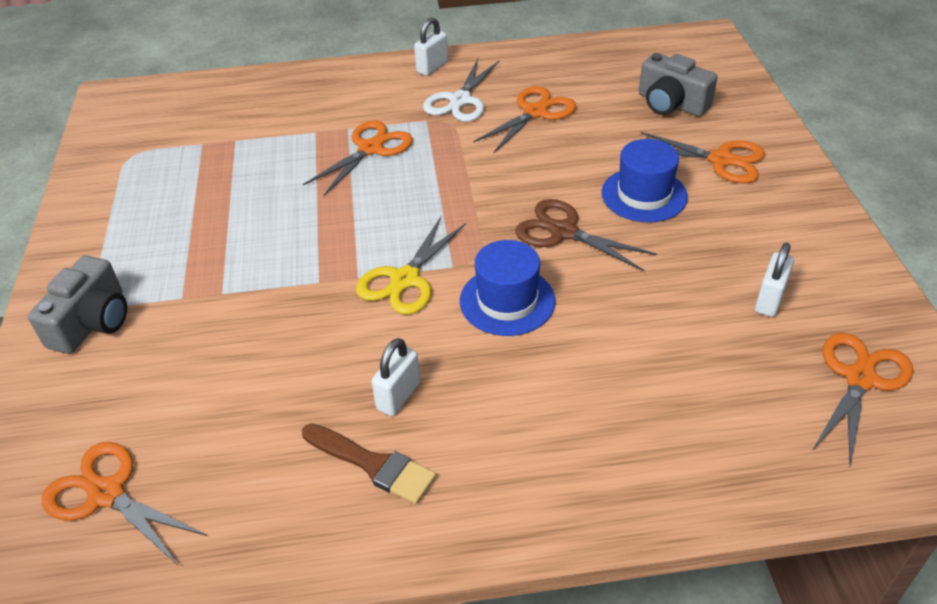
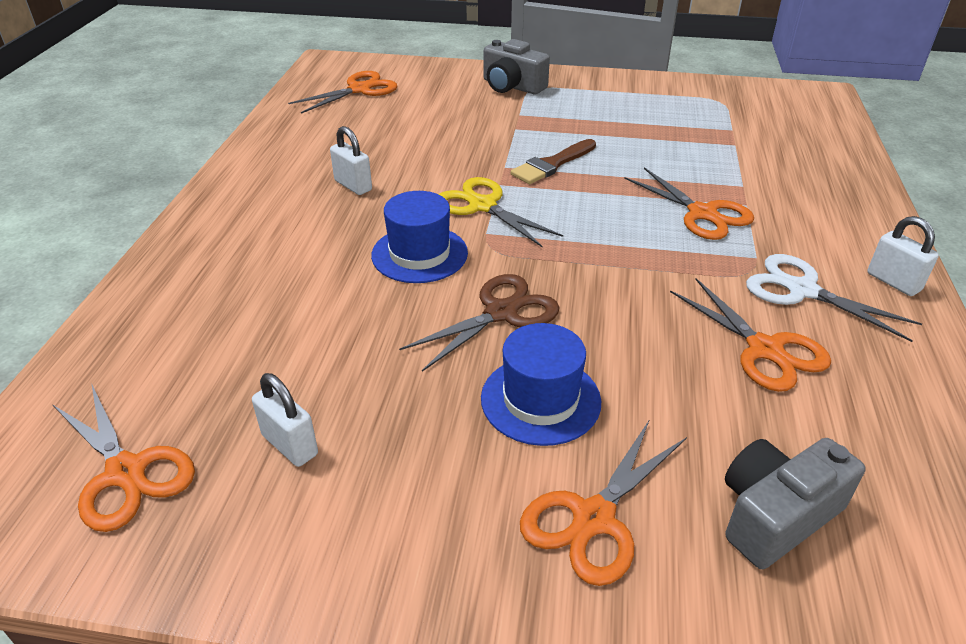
camera: 105 degrees right, 5 degrees down
brown brush [302,423,436,504] -> brown brush moved to [510,139,596,184]

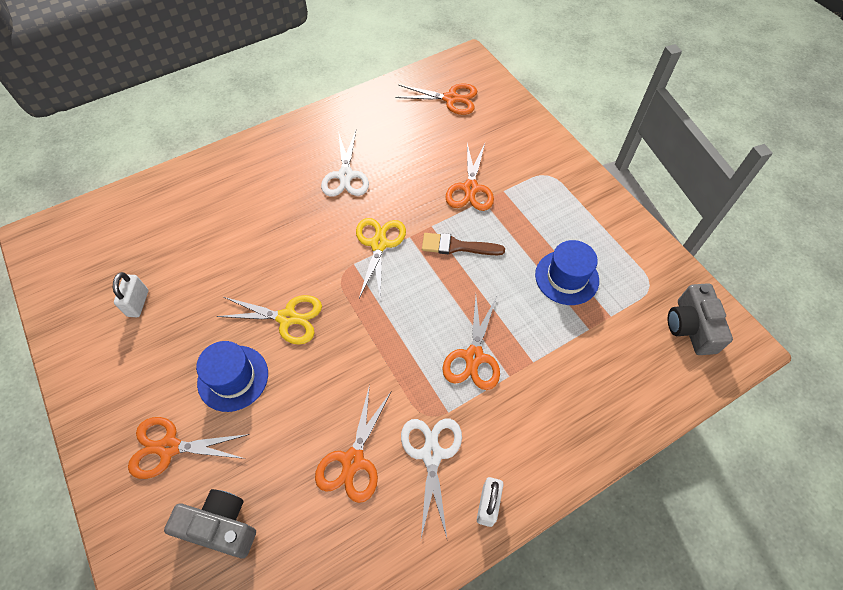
camera: 50 degrees right, 20 degrees up
orange scissors [52,385,195,532] -> orange scissors moved to [445,143,494,211]
white padlock [330,126,372,195] -> white scissors [321,131,369,197]
blue hat [371,191,468,283] -> blue hat moved to [535,240,599,305]
brown scissors [399,274,559,372] -> yellow scissors [216,295,322,345]
grey camera [483,39,550,94] -> grey camera moved to [668,283,733,355]

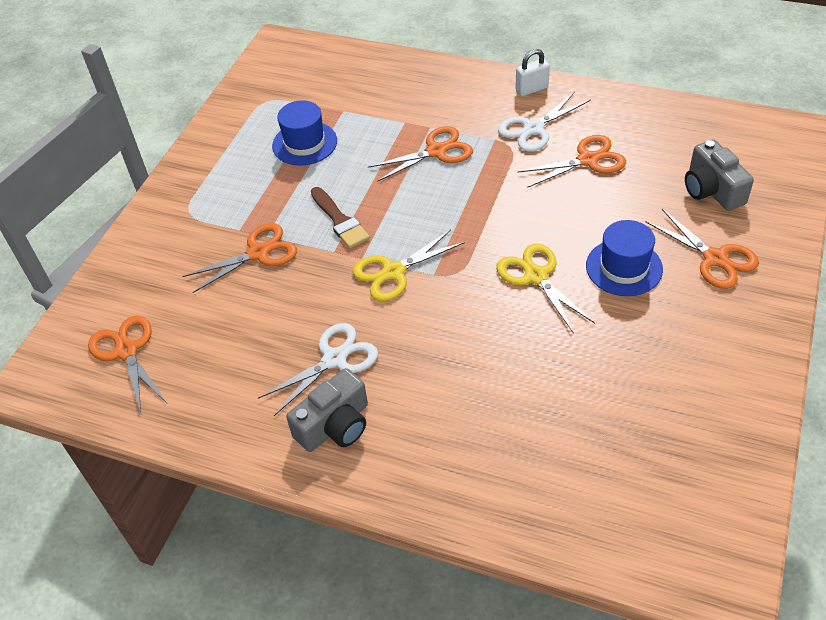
camera: 125 degrees left, 10 degrees down
white padlock [113,272,148,317] -> none
grey camera [668,283,733,355] -> grey camera moved to [286,368,368,452]

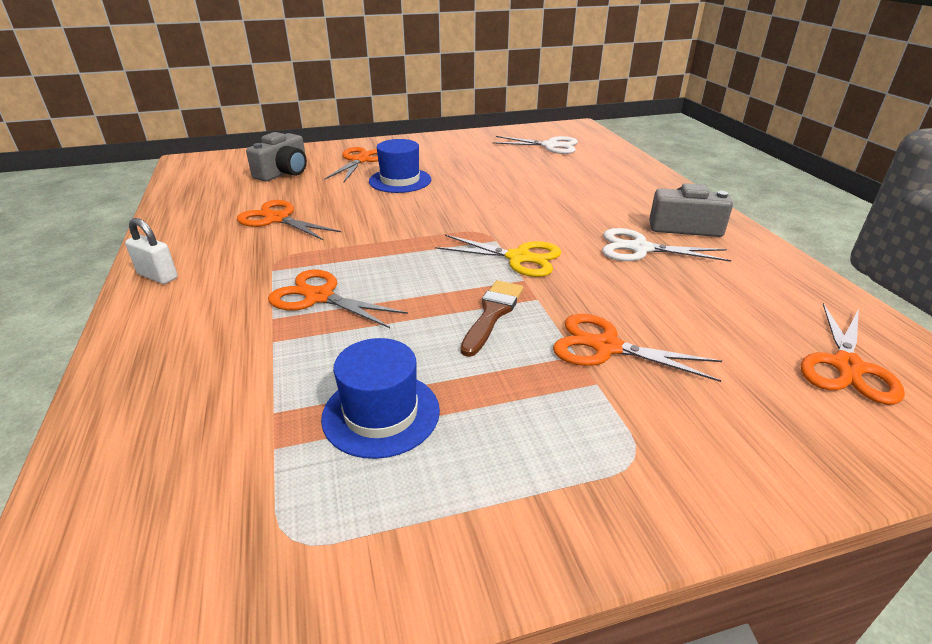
camera: 130 degrees left, 15 degrees down
yellow scissors [496,244,595,334] -> none
white scissors [498,92,591,152] -> white scissors moved to [492,136,578,154]

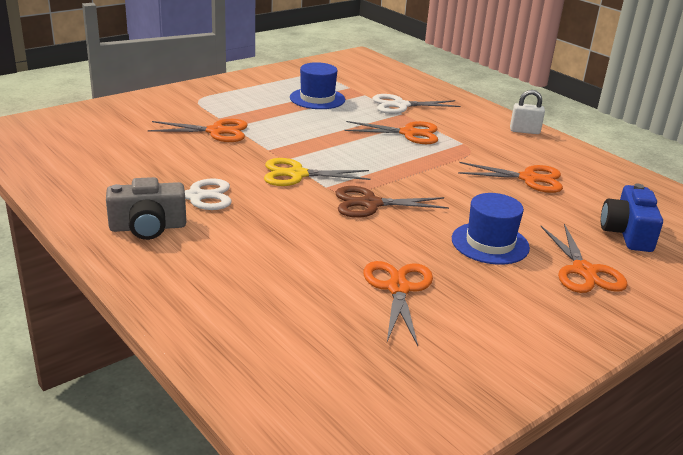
camera: 155 degrees right, 5 degrees down
grey camera [246,132,307,182] -> blue camera [601,183,663,252]
brown brush [461,280,524,357] -> none
white scissors [492,136,578,154] -> white scissors moved to [372,94,461,114]
orange scissors [801,303,905,405] -> orange scissors moved to [363,261,433,346]
none -> brown scissors [335,186,449,218]

